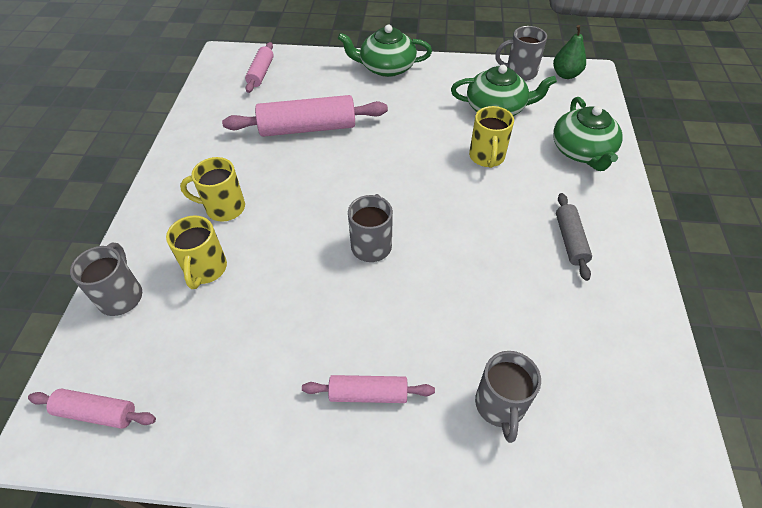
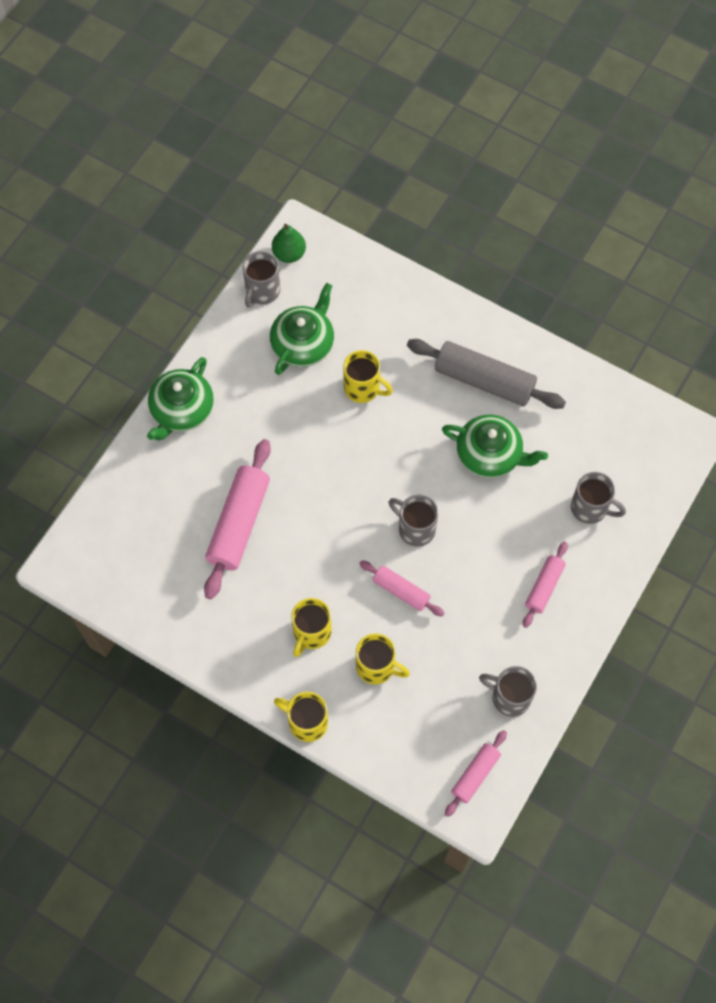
camera: 65 degrees left, 15 degrees up
grey mug [70,243,142,316] -> grey mug moved to [479,666,537,717]
pink rolling pin [245,42,274,93] -> pink rolling pin moved to [359,560,445,617]
green teapot [553,97,623,171] -> green teapot moved to [442,415,548,478]
grey rolling pin [556,193,592,281] -> grey rolling pin [407,339,566,409], size x1.80
none -> yellow mug [274,692,328,742]

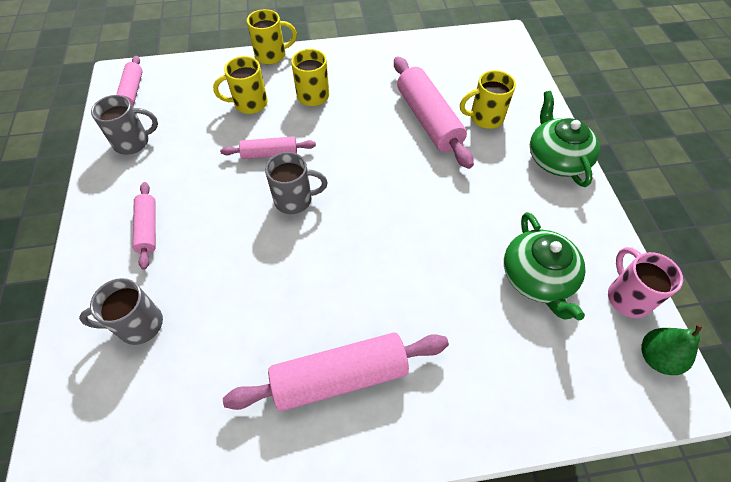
camera: 140 degrees right, 10 degrees down
grey mug [243,251,280,308] -> pink mug [608,247,683,318]
yellow mug [343,350,393,403] -> yellow mug moved to [460,70,516,129]
grey rolling pin [407,339,566,409] -> pink rolling pin [223,333,449,411]
green teapot [442,415,548,478] -> none

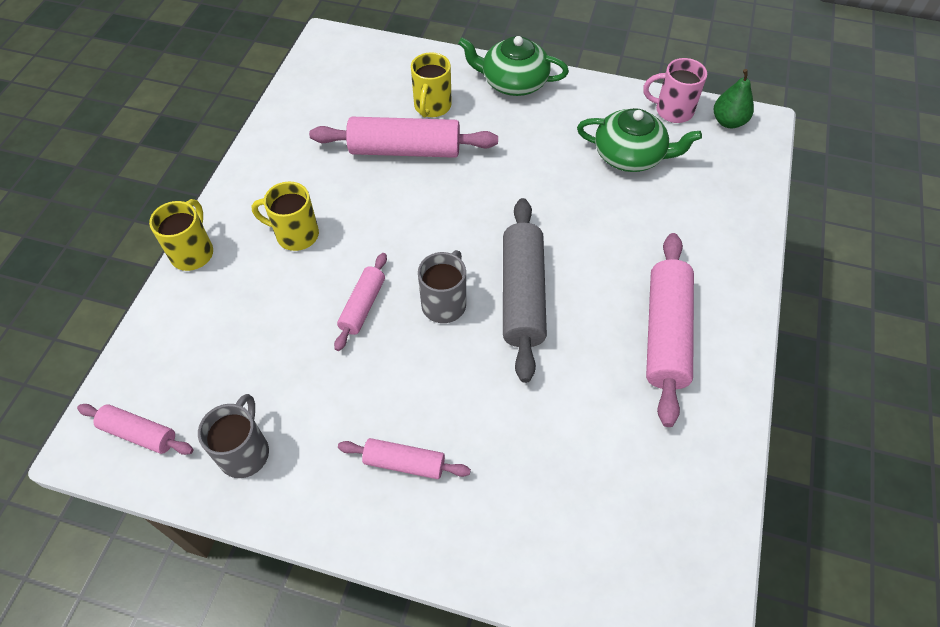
camera: 65 degrees left, 0 degrees up
grey mug [79,278,163,345] -> none
yellow mug [213,56,268,114] -> none
none -> grey rolling pin [503,198,547,383]

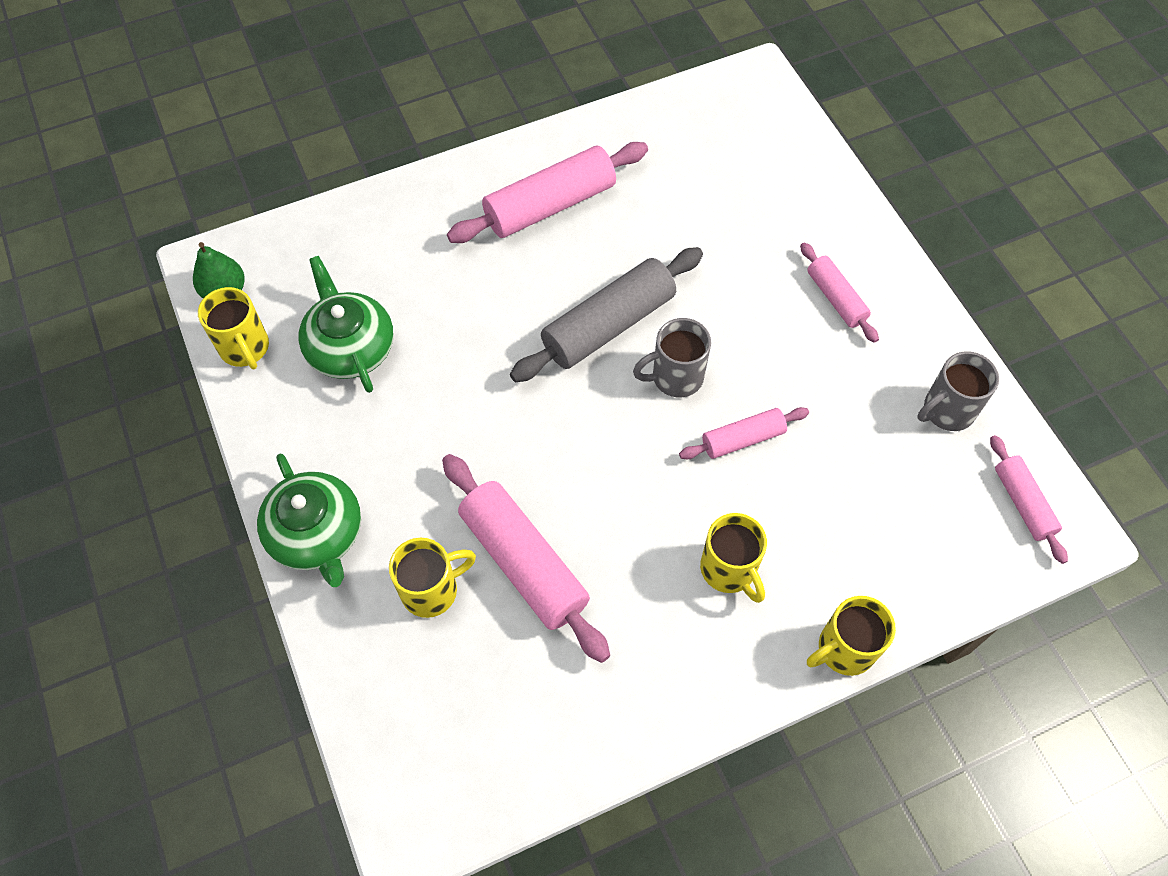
camera: 130 degrees left, 5 degrees up
pink mug [643,58,707,123] -> yellow mug [198,287,269,369]

